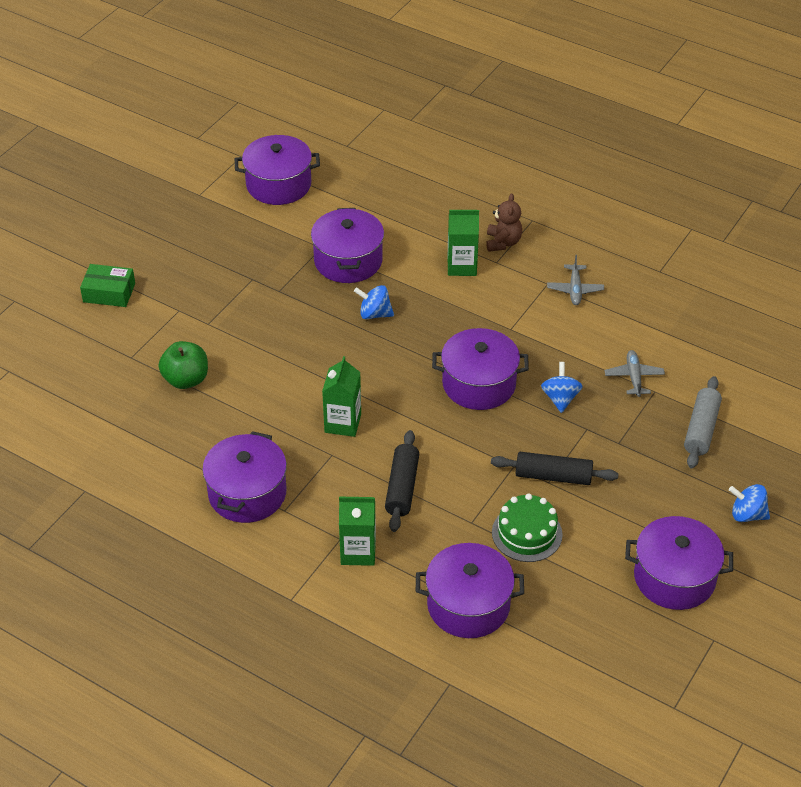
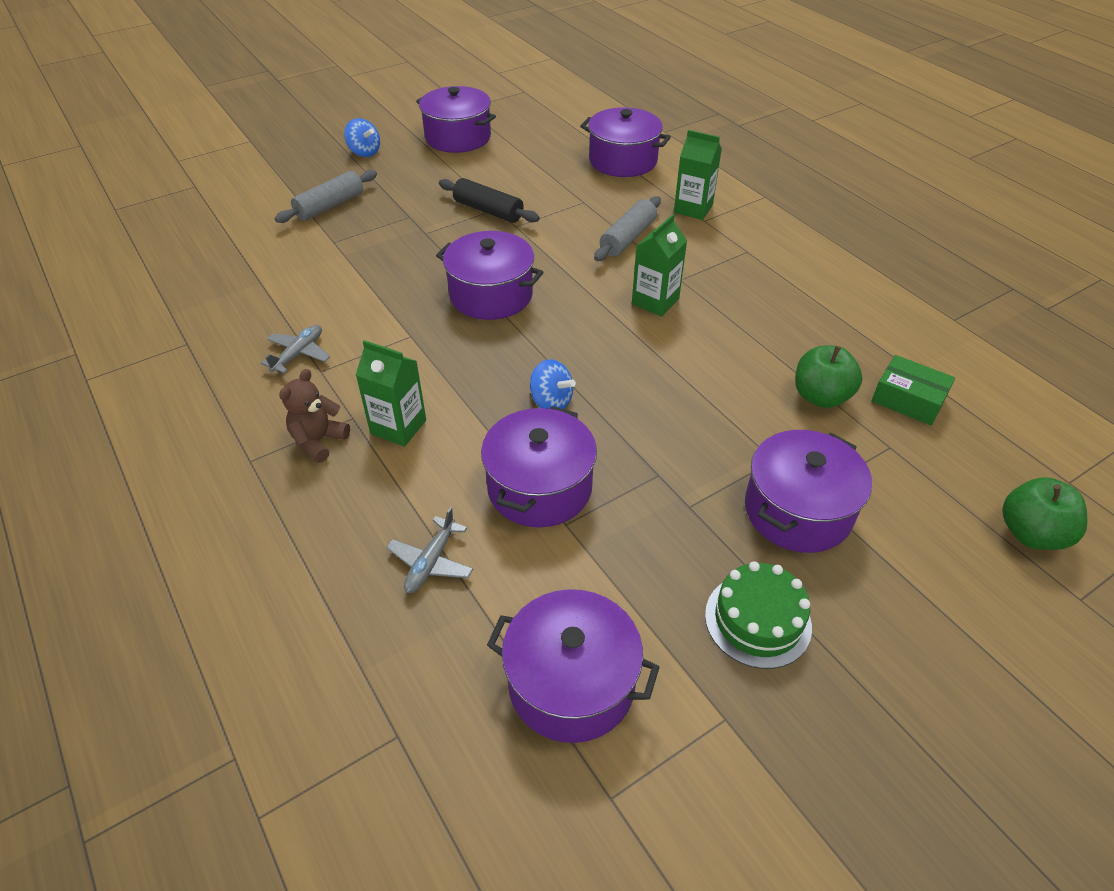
camera: 155 degrees left, 0 degrees up
green box [80,264,135,307] -> green box moved to [872,355,955,425]
purple pot [202,431,287,523] -> purple pot moved to [745,430,872,553]
black rolling pin [385,430,419,532] -> grey rolling pin [594,196,661,261]
green cake [492,493,563,562] -> green cake moved to [705,561,812,669]
blue spinning top [541,362,583,413] -> none
grey plane [604,350,665,397] -> grey plane moved to [386,507,473,593]
none -> green apple [1002,477,1087,550]

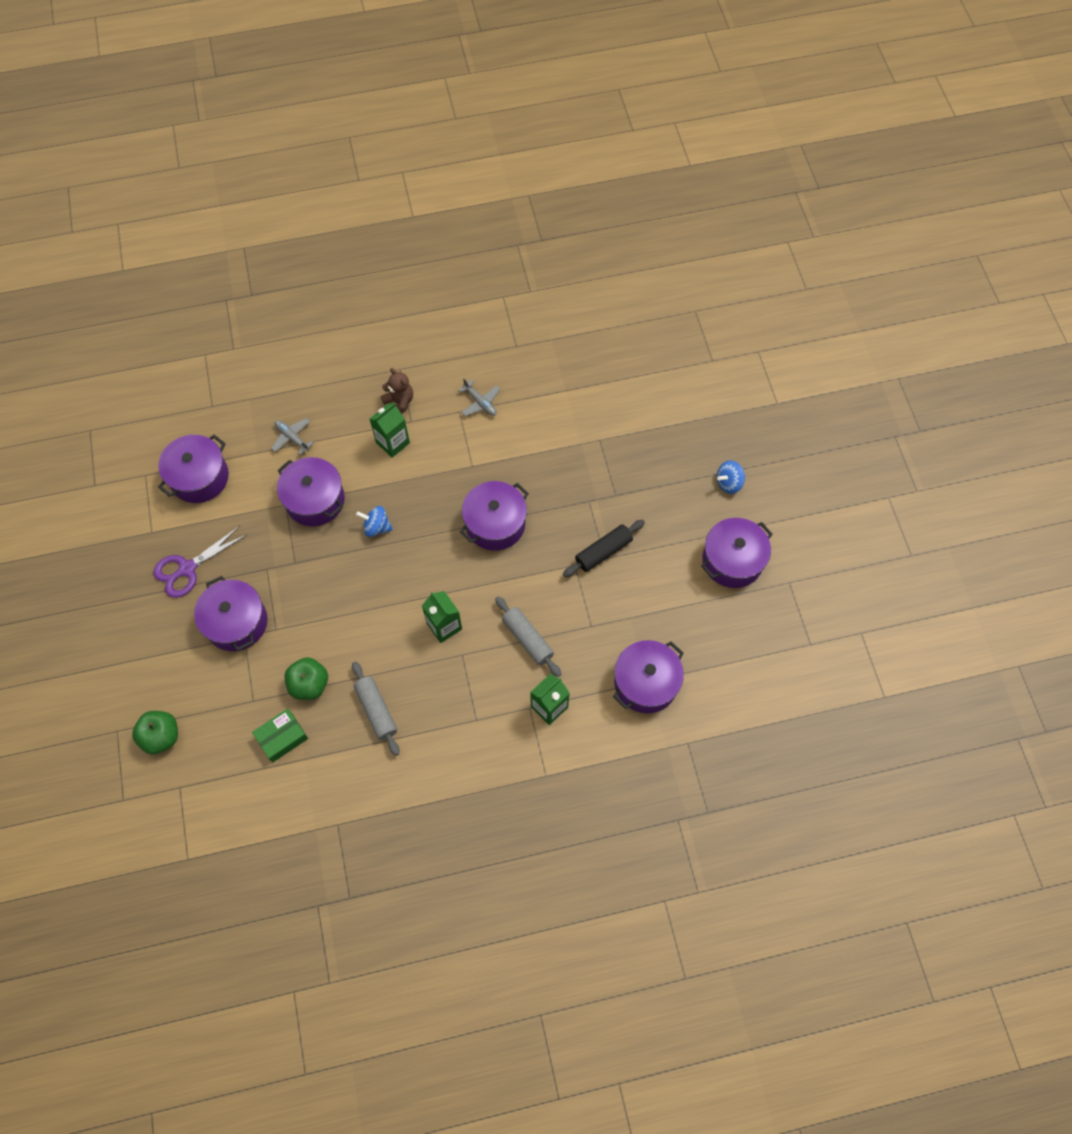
camera: 110 degrees right, 20 degrees up
grey rolling pin [275,170,377,223] -> grey rolling pin moved to [352,662,399,756]
blue spinning top [530,359,576,409] -> blue spinning top turned 45 degrees clockwise [356,506,393,537]
green cake [705,561,812,669] -> purple scissors [153,526,246,598]

